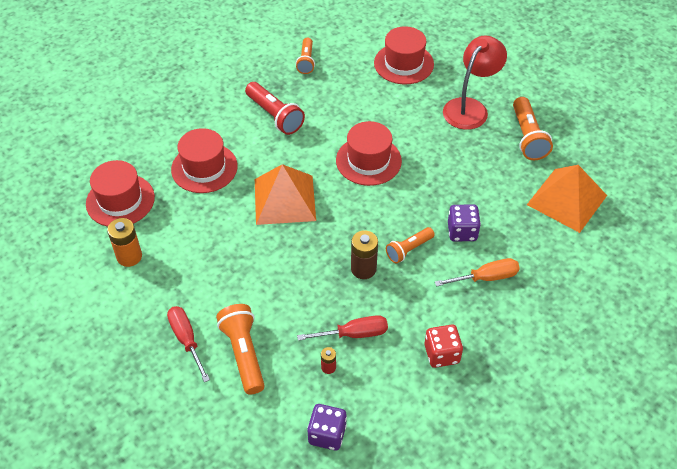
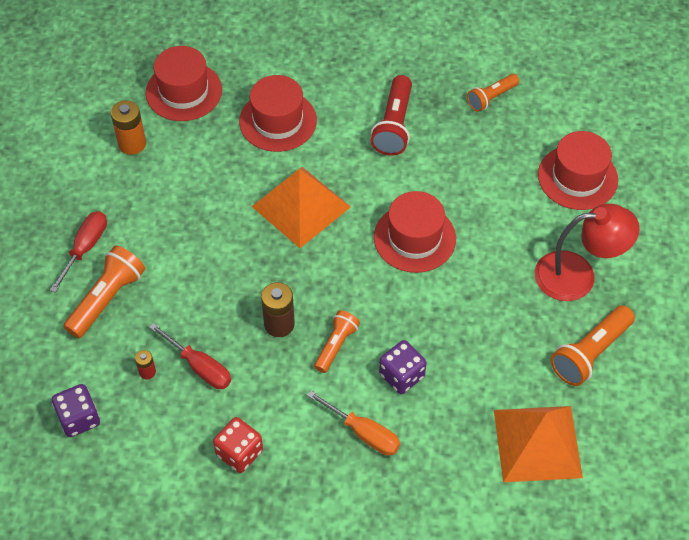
camera: 50 degrees right, 5 degrees up
orange flashlight [386,227,435,263] -> orange flashlight turned 105 degrees clockwise [314,310,360,373]

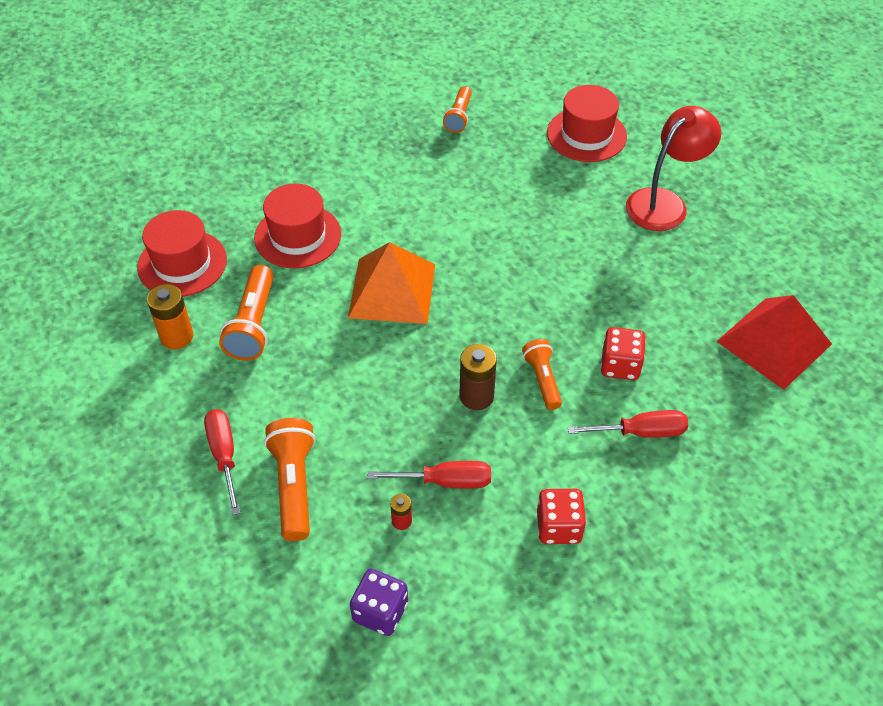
camera: 40 degrees left, 5 degrees down
orange screwdriver [307,391,400,456] -> red screwdriver [568,410,688,438]
red flashlight [371,75,412,156] -> none
red hat [374,191,456,273] -> none
purple dice [379,340,426,394] -> red dice [601,327,646,380]
orange pyramid [494,406,583,482] -> red pyramid [716,295,832,390]
orange flashlight [550,305,635,386] -> orange flashlight moved to [219,265,274,361]

